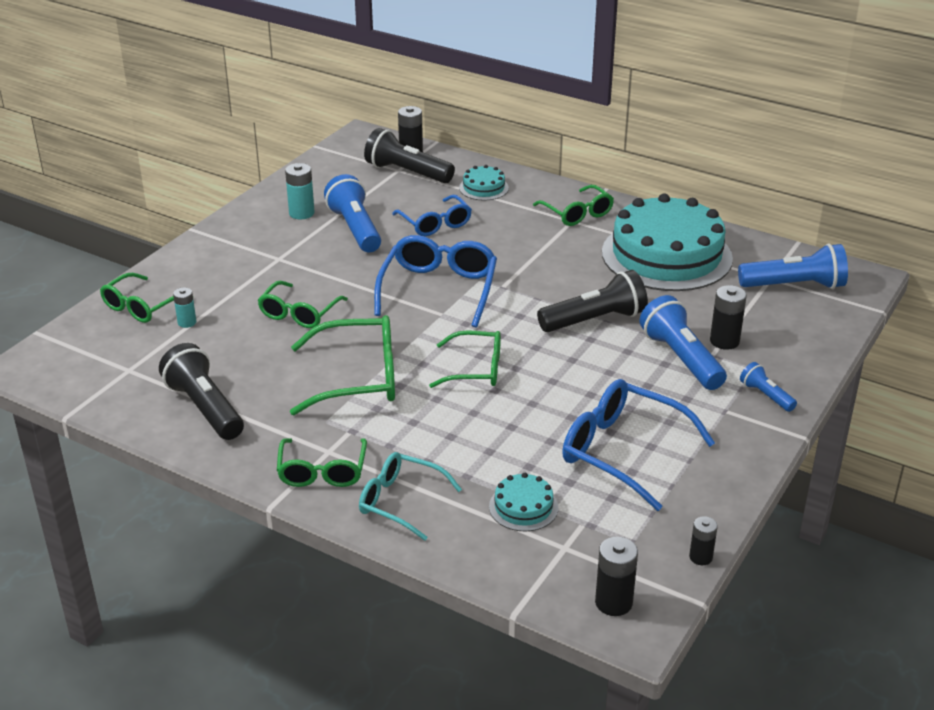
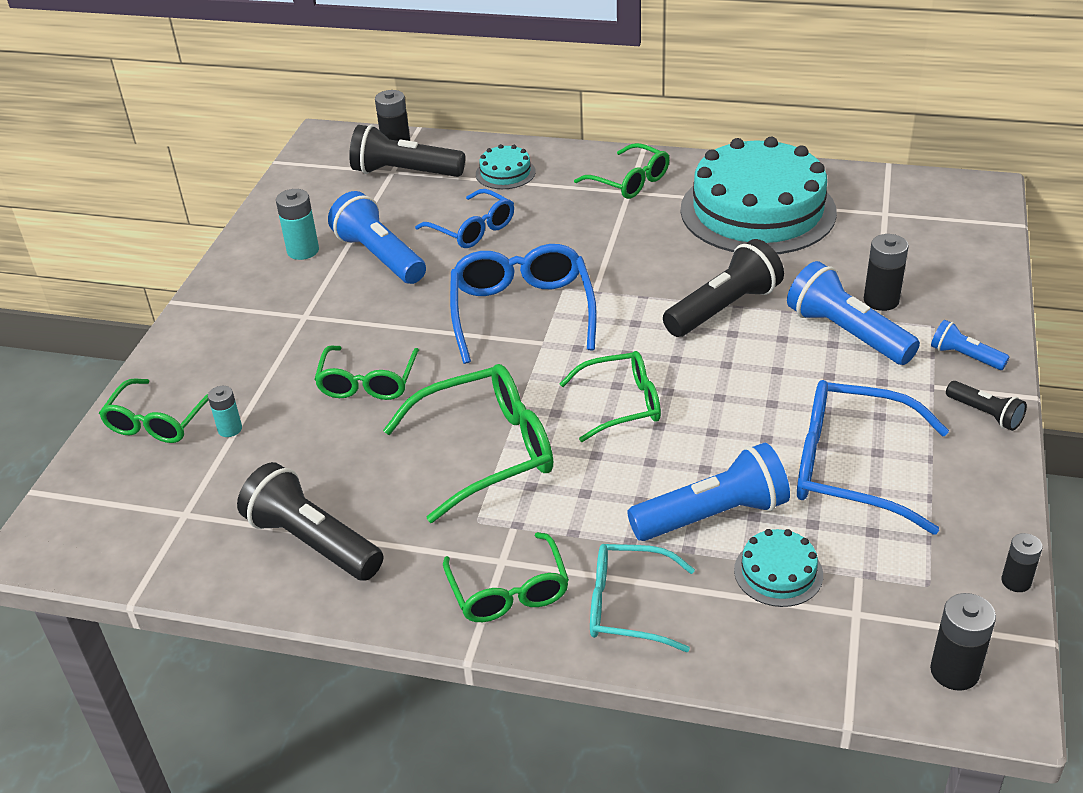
camera: 15 degrees left, 5 degrees up
blue flashlight [738,243,848,289] -> blue flashlight moved to [627,443,790,541]
none -> black flashlight [946,381,1027,431]

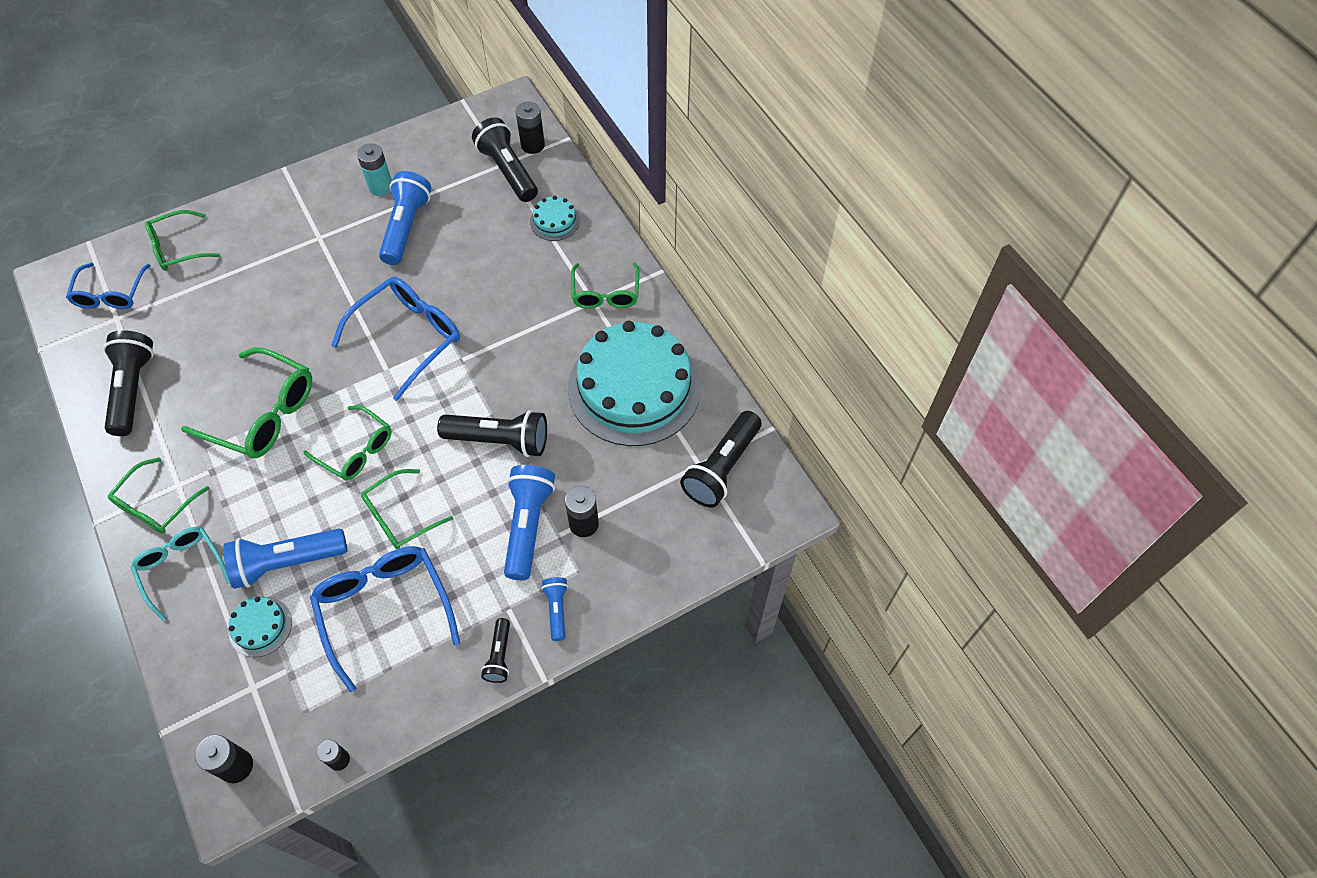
camera: 45 degrees right, 20 degrees up
turquoise battery [208,386,242,437] -> none
green glasses [314,346,419,400] -> green glasses moved to [361,469,453,549]
blue glasses [415,189,514,248] -> blue glasses moved to [66,263,151,309]
blue flashlight [627,443,790,541] -> blue flashlight turned 135 degrees clockwise [223,529,347,589]
none -> black flashlight [680,411,762,507]

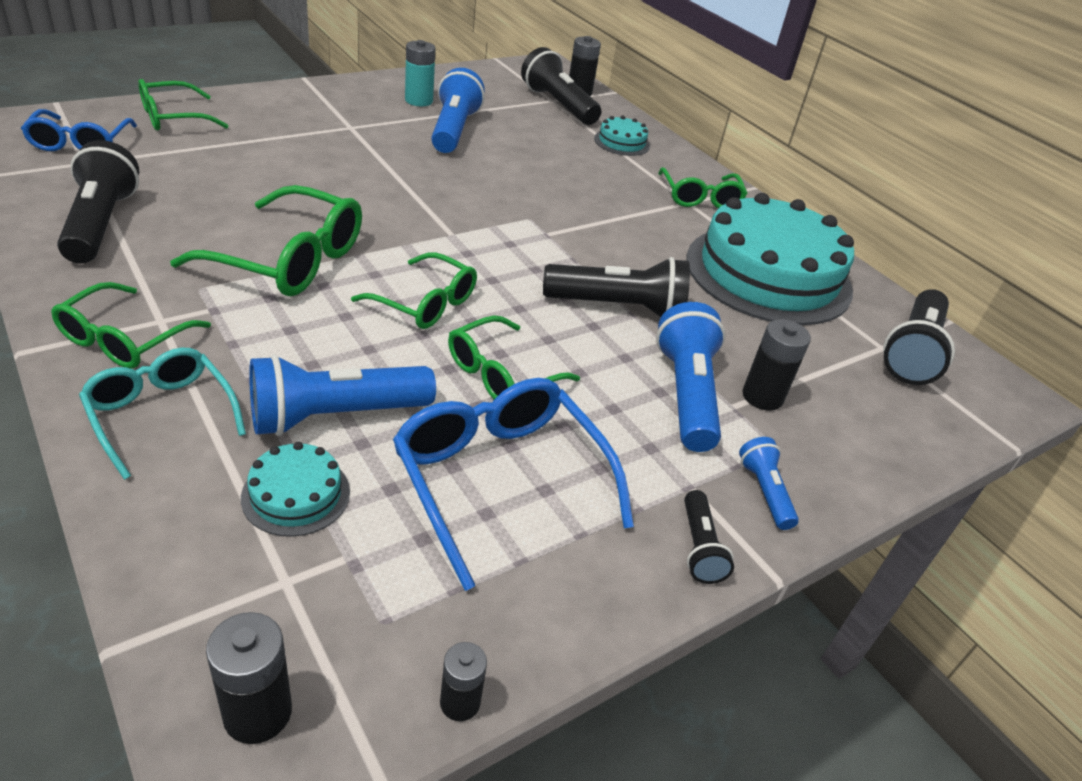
camera: 10 degrees left, 20 degrees down
blue glasses [331,277,460,401] -> none

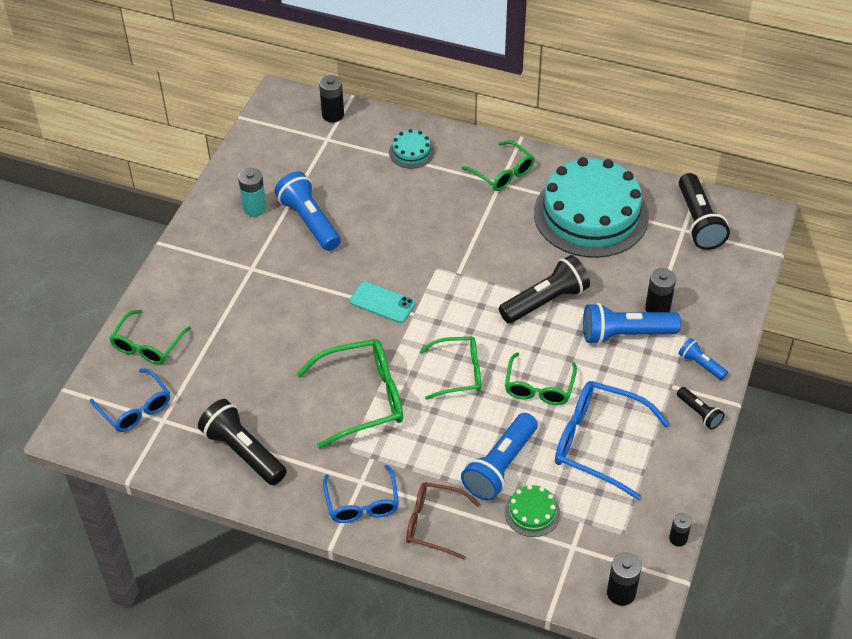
camera: 30 degrees left, 10 degrees up
green glasses [51,282,211,369] -> blue glasses [323,465,399,523]
turquoise glasses [79,348,246,480] -> brown glasses [406,482,480,559]
turquoise cake [241,442,350,537] -> green cake [505,485,560,537]
black flashlight [521,47,601,125] -> none
blue flashlight [656,302,725,452] -> blue flashlight turned 60 degrees counterclockwise [583,303,681,345]
none -> turquoise phone [350,281,415,323]

